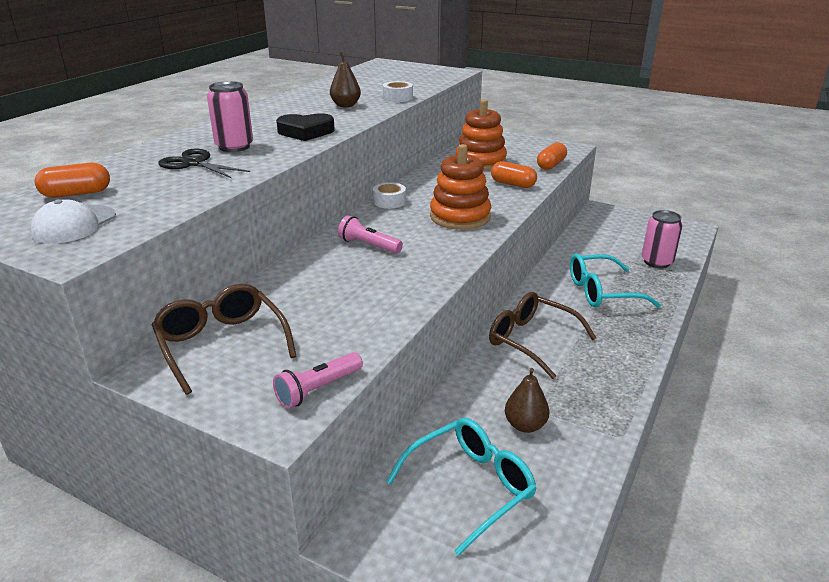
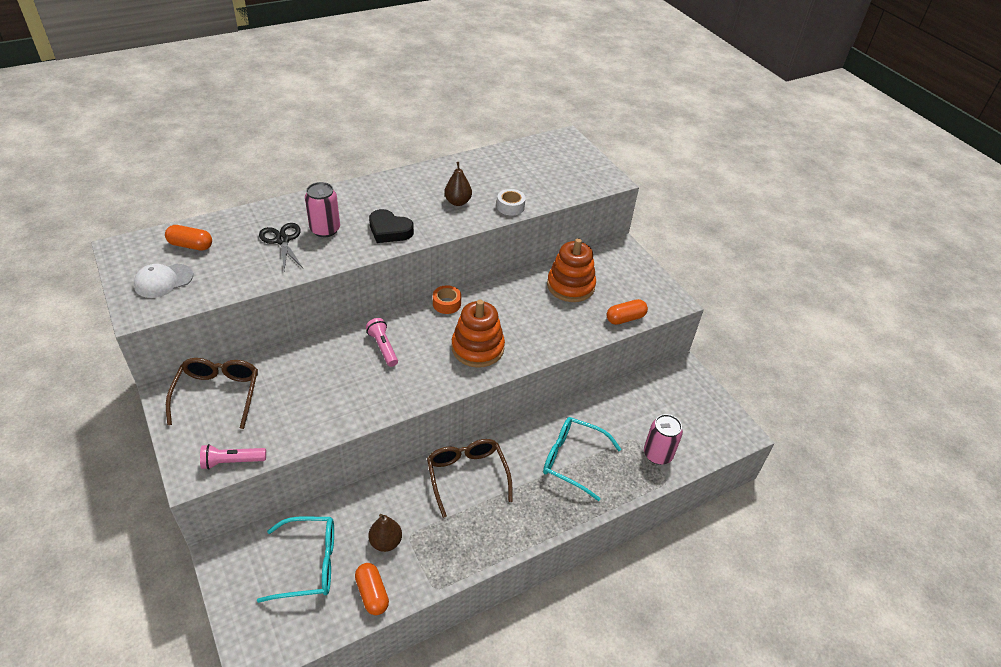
camera: 30 degrees right, 15 degrees up
white tape [373,182,406,209] -> orange tape [433,285,461,314]
orange capsule [491,161,537,188] -> orange capsule moved to [355,563,389,615]

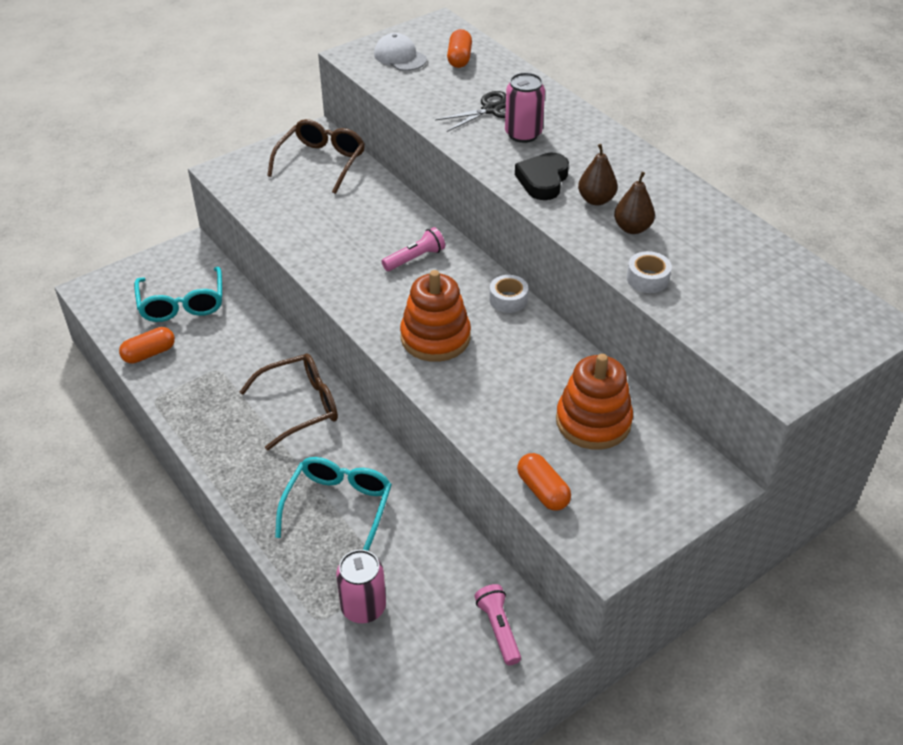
camera: 85 degrees right, 0 degrees up
brown glasses [166,358,258,429] -> brown glasses turned 60 degrees counterclockwise [267,119,365,194]
pink flashlight [200,444,266,470] -> pink flashlight moved to [475,584,521,665]
brown pear [368,514,402,552] -> brown pear moved to [578,144,618,205]
orange tape [433,285,461,314] -> white tape [489,275,528,313]

